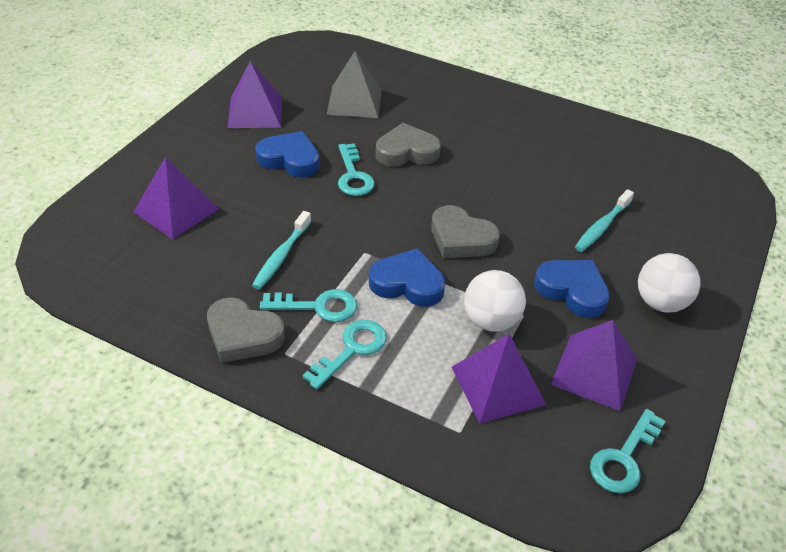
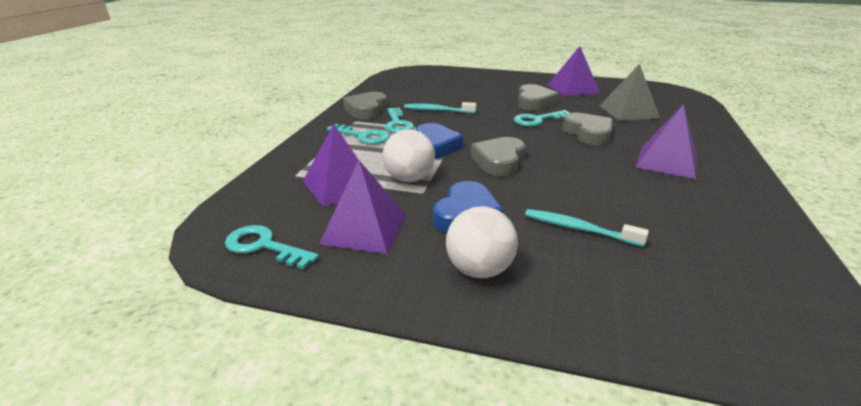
camera: 80 degrees right, 15 degrees down
purple pyramid [134,157,219,239] -> purple pyramid moved to [636,104,698,179]
blue heart [255,131,320,178] -> grey heart [518,84,559,110]

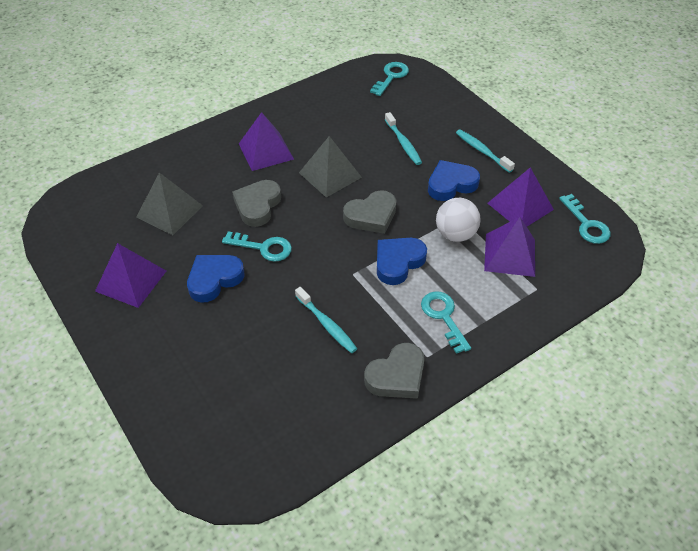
camera: 140 degrees left, 20 degrees up
turquoise key [384,108,414,133] -> turquoise key moved to [370,62,409,96]
white ball [446,206,518,278] -> turquoise toothbrush [456,130,515,173]
grey heart [518,84,559,110] -> blue heart [187,255,245,303]
none -> grey pyramid [299,136,362,198]

